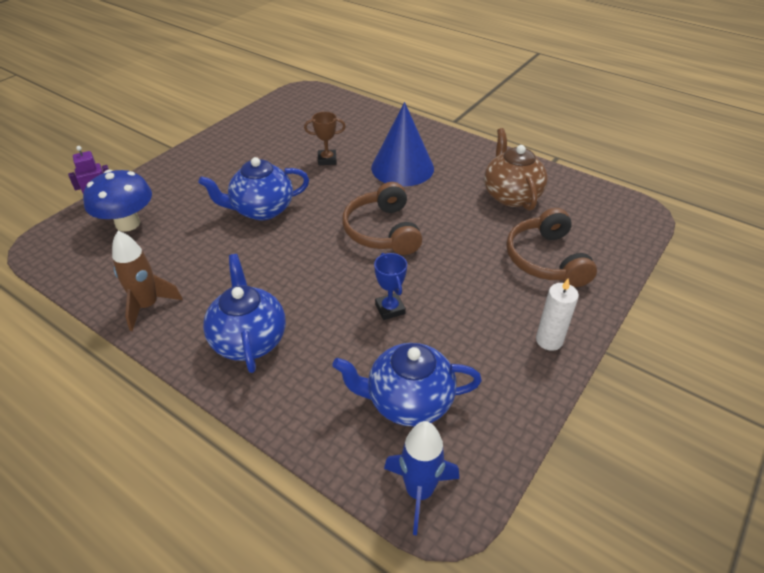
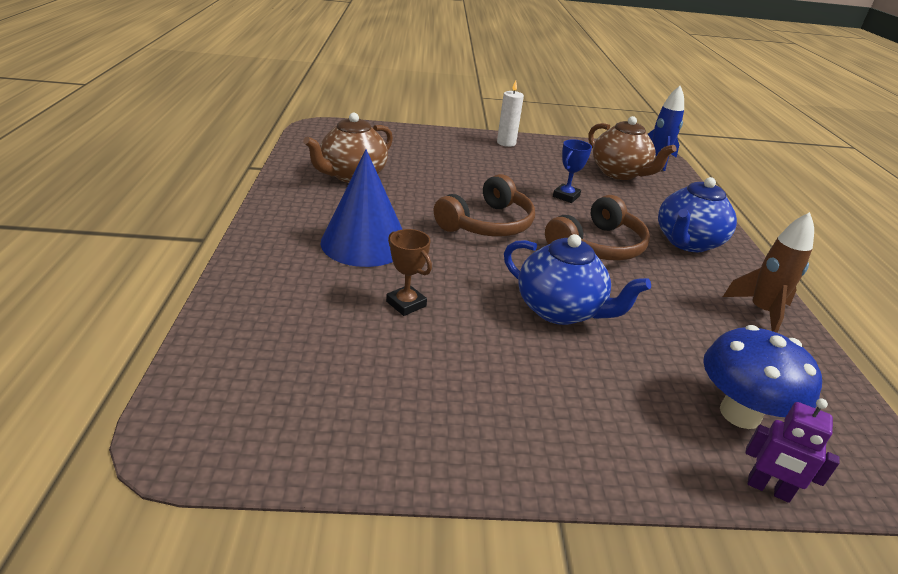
camera: 130 degrees left, 10 degrees down
blue teapot [332,343,482,427] -> brown teapot [588,116,677,180]
brown headphones [506,208,597,287] -> brown headphones moved to [545,195,650,260]

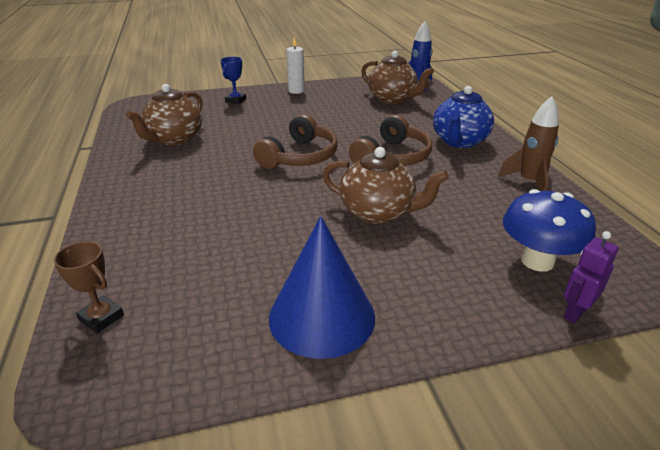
camera: 10 degrees left, 0 degrees up
blue cone [321,149,402,267] -> blue cone moved to [269,216,375,359]
brown trophy [386,229,432,316] -> brown trophy moved to [54,241,124,334]
blue teapot [504,234,651,325] -> brown teapot [323,147,449,224]
blue trophy [553,139,592,203] -> blue trophy moved to [221,57,246,104]
purple robot [745,399,840,503] -> purple robot turned 120 degrees clockwise [564,231,619,324]

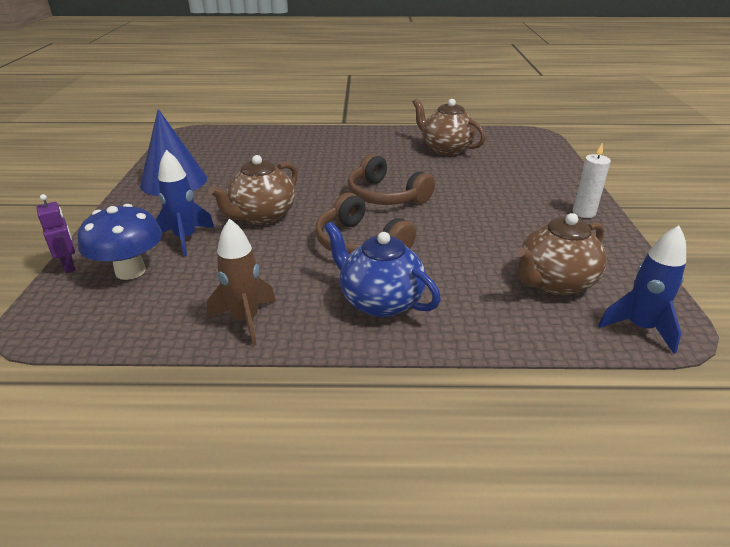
camera: 105 degrees right, 0 degrees up
brown trophy [54,241,124,334] -> none
blue trophy [221,57,246,104] -> none
none -> blue rocket [156,150,215,256]

